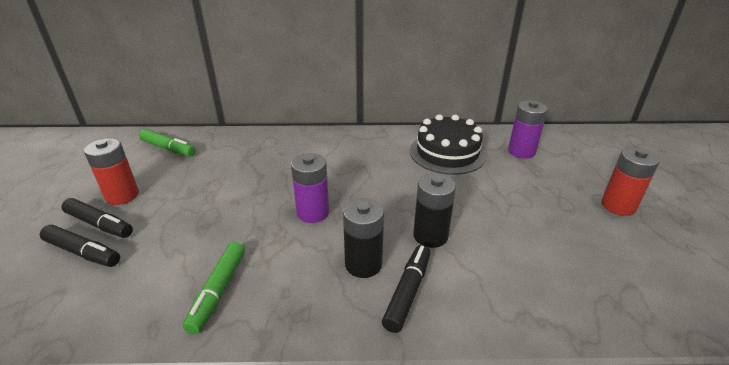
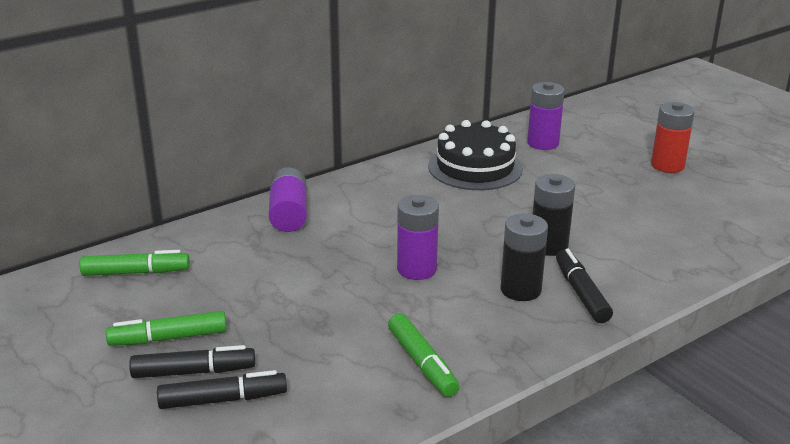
camera: 35 degrees left, 5 degrees down
red battery [84,138,139,205] -> green marker [106,311,227,346]
none -> purple battery [269,167,307,232]

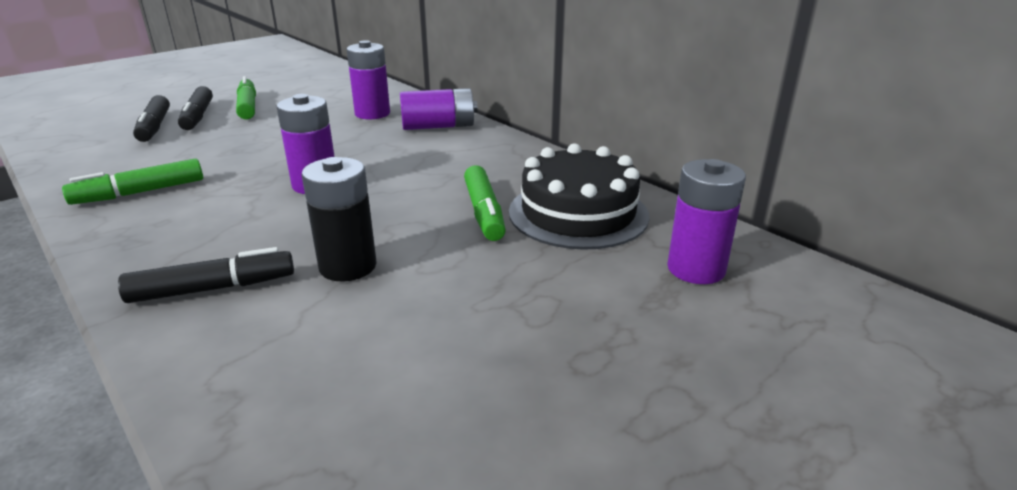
camera: 85 degrees right, 0 degrees up
green marker [80,250,190,276] -> green marker moved to [464,165,506,241]
black battery [500,214,548,301] -> none
red battery [651,102,695,173] -> none
none -> purple battery [347,40,390,119]

